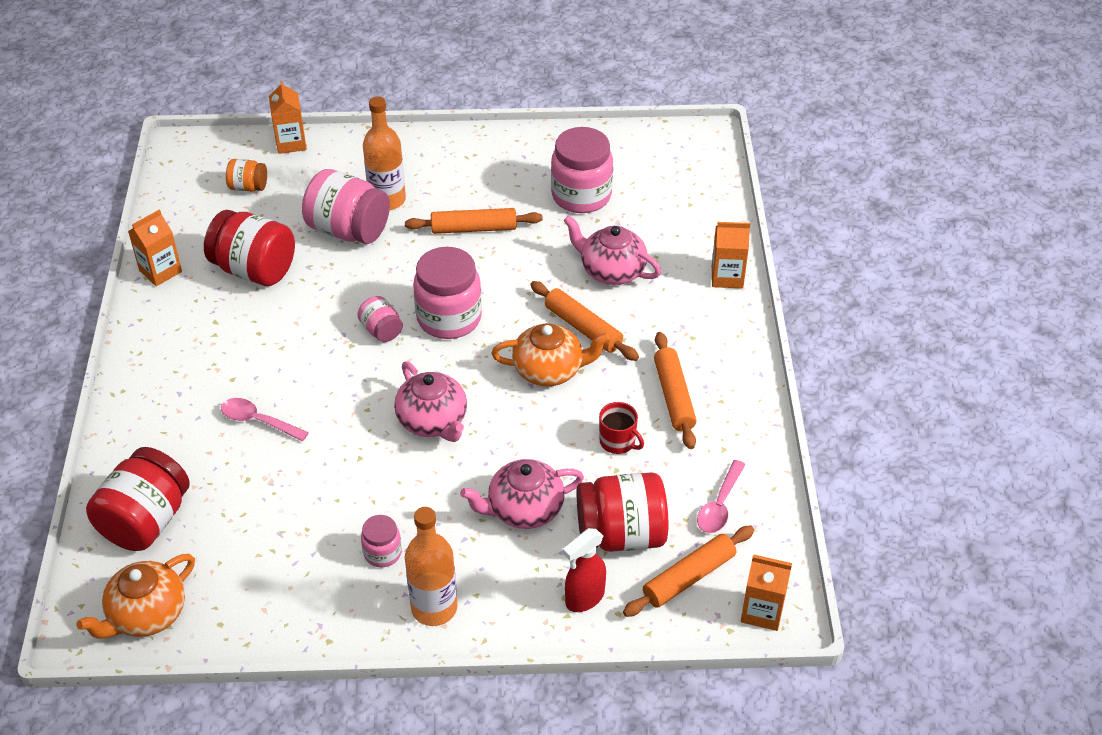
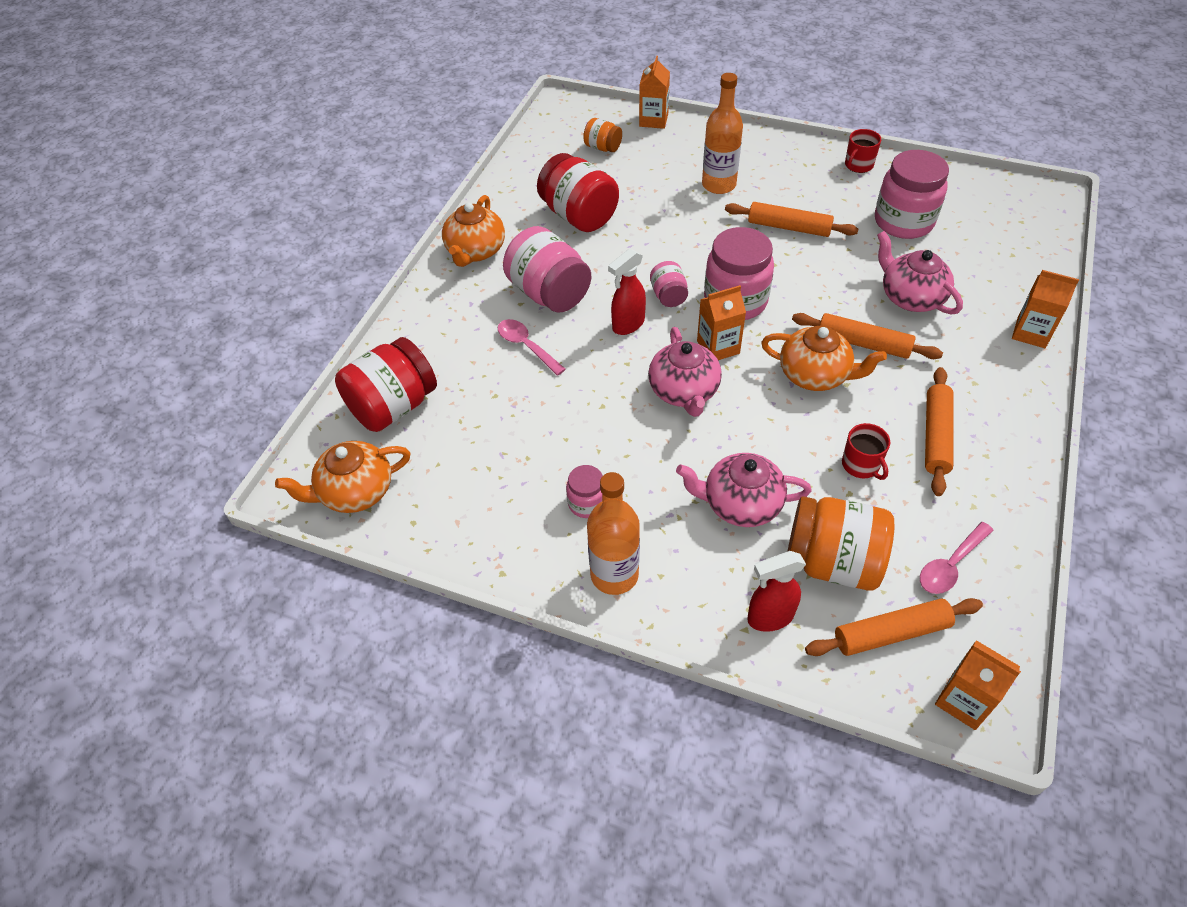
camera: 25 degrees right, 5 degrees up
orange carton [128,209,182,286] -> orange carton moved to [697,285,746,360]
pink jar [302,169,390,244] -> pink jar moved to [503,226,591,312]
orange rolling pin [530,281,639,361] -> orange rolling pin turned 45 degrees counterclockwise [792,313,943,359]
red jar [577,472,668,552] -> orange jar [787,496,894,591]
none -> orange teapot [442,195,505,267]
none -> red spray bottle [608,249,646,335]
none -> red mug [845,129,881,173]

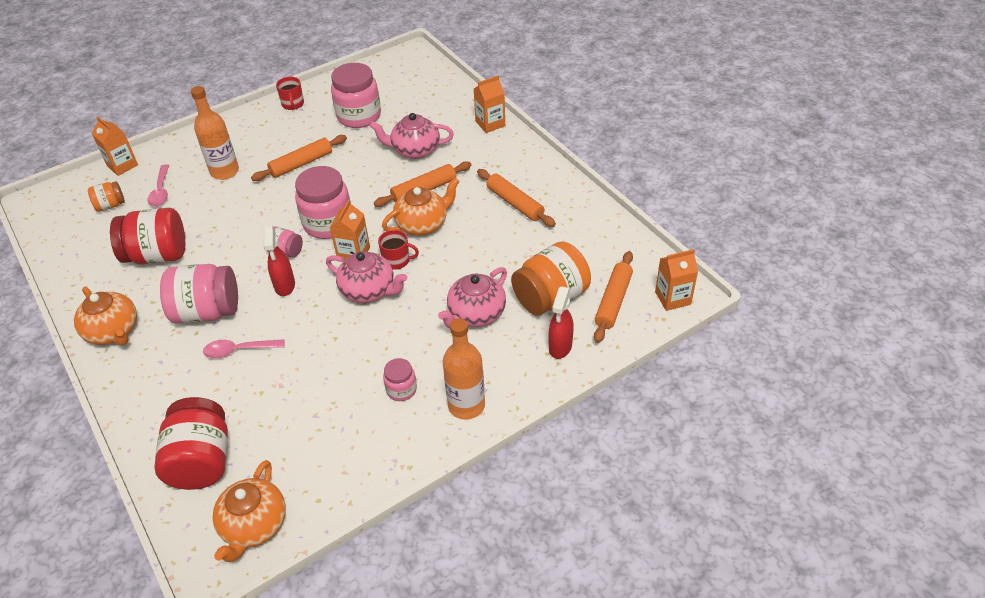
camera: 55 degrees left, 5 degrees down
red mug [842,423,890,480] -> red mug moved to [378,230,419,270]
pink spoon [920,522,994,594] -> pink spoon moved to [148,164,169,207]

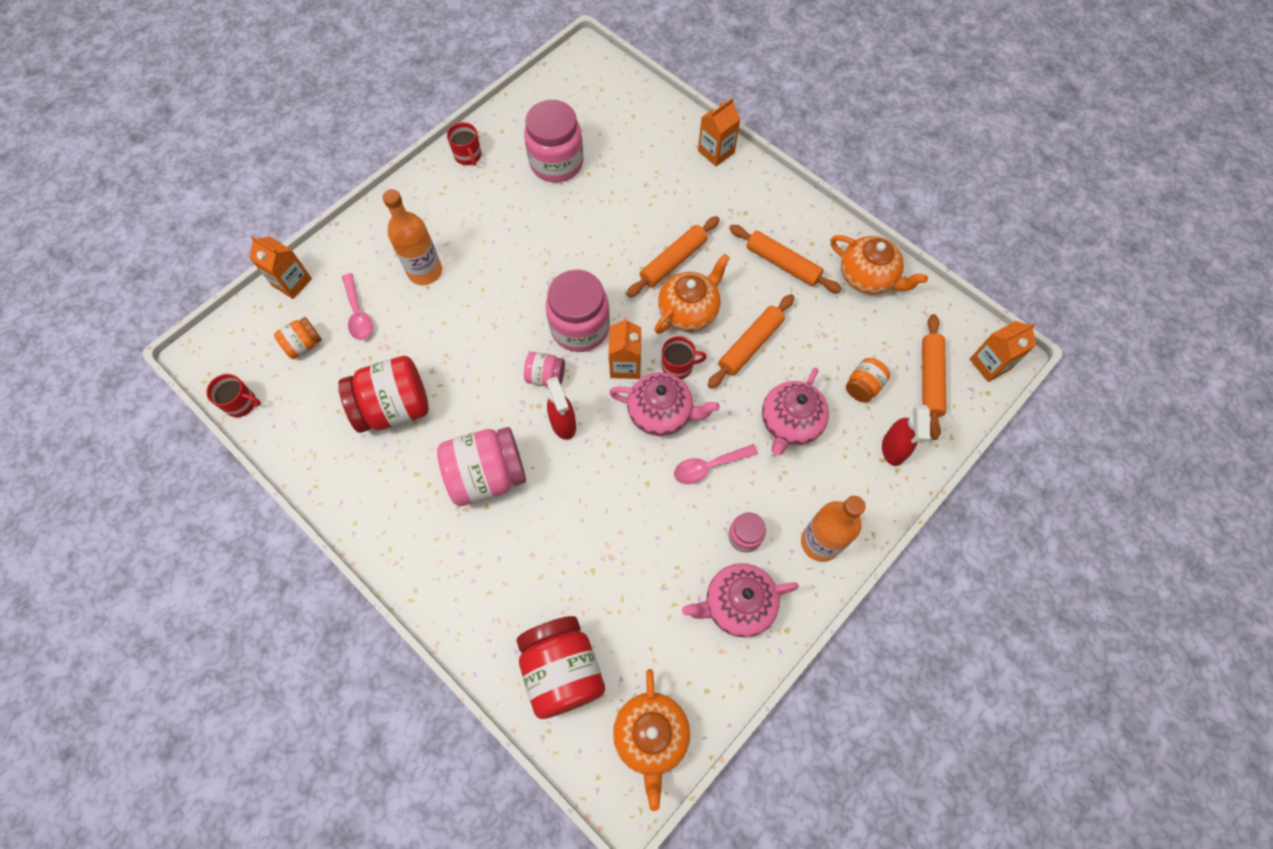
camera: 15 degrees left, 20 degrees up
orange teapot [74,287,137,345] -> orange teapot moved to [831,235,928,294]
pink spoon [203,339,285,358] -> pink spoon moved to [674,444,758,484]
orange rolling pin [251,135,347,181] -> orange rolling pin moved to [708,294,794,389]
pink teapot [370,113,454,159] -> pink teapot moved to [682,563,799,638]
orange jar [511,242,591,316] -> orange jar [846,358,890,403], size x0.51
none -> red mug [206,374,261,417]

